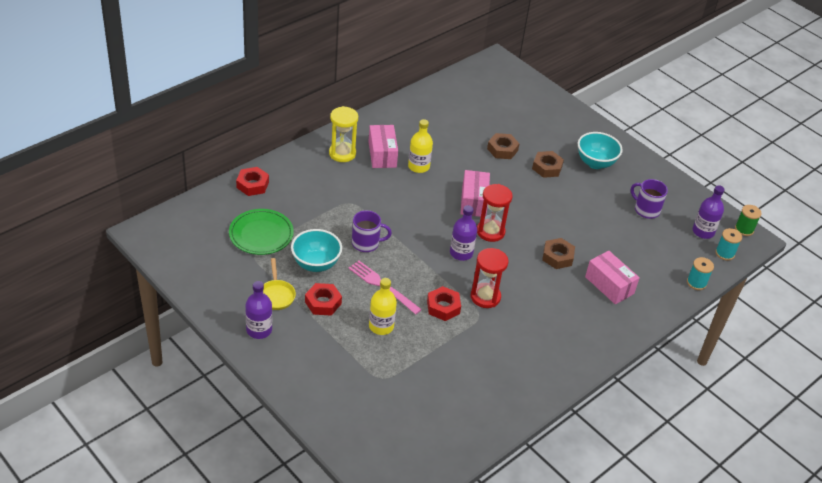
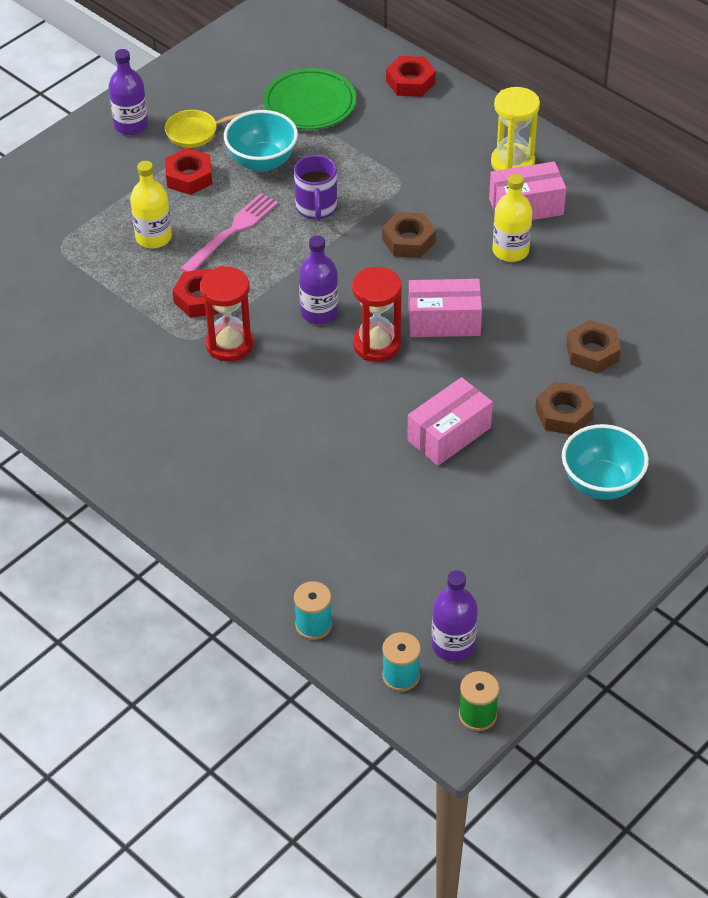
camera: 90 degrees right, 5 degrees up
brown nut [542,238,575,269] -> brown nut moved to [382,212,436,258]
pink box [585,251,640,305] -> pink box moved to [407,377,493,466]
purple mug [631,179,668,219] -> none

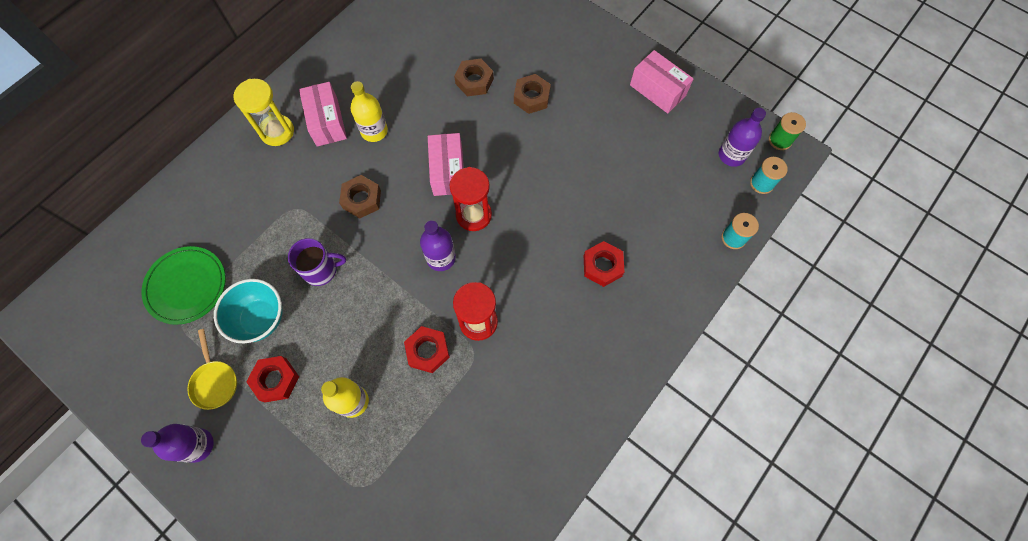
camera: 95 degrees left, 20 degrees up
pink fork [180,193,278,272] -> none
red nut [386,56,436,97] -> red nut moved to [584,241,625,287]
pink box [407,377,493,466] -> pink box moved to [630,50,694,113]
turquoise bowl [562,424,649,500] -> none

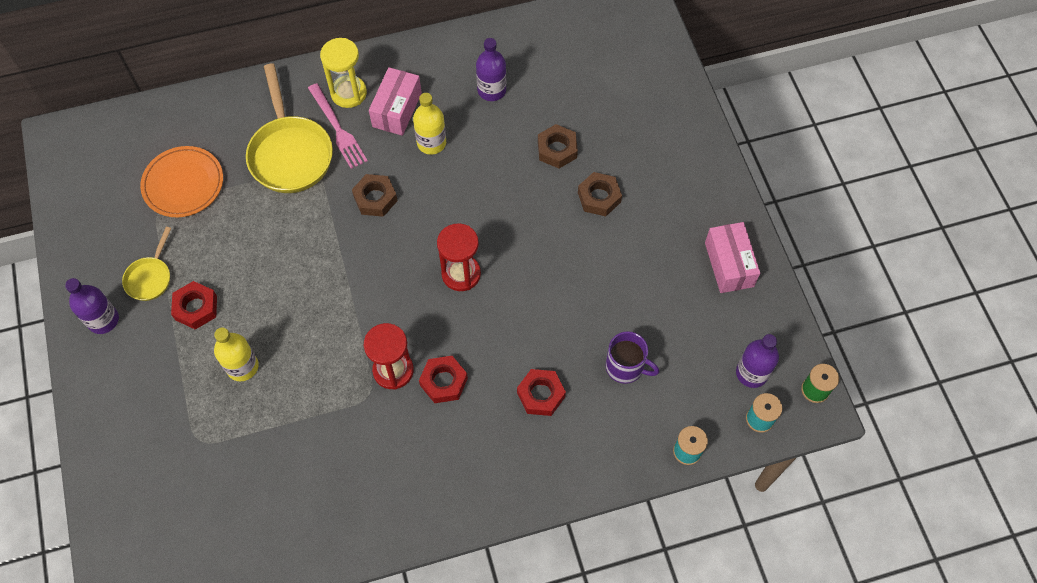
camera: 35 degrees right, 5 degrees down
green plate [141,246,226,325] -> orange plate [140,146,223,218]
turquoise bowl [214,279,282,343] -> none
purple mug [288,238,346,286] -> purple mug moved to [605,331,659,384]
red nut [404,326,450,373] -> red nut moved to [419,356,468,403]
purple bottle [420,220,456,271] -> purple bottle moved to [476,38,506,101]
pink box [428,133,464,196] -> none
none -> yellow pan [246,64,333,193]
none -> pink fork [308,83,368,169]

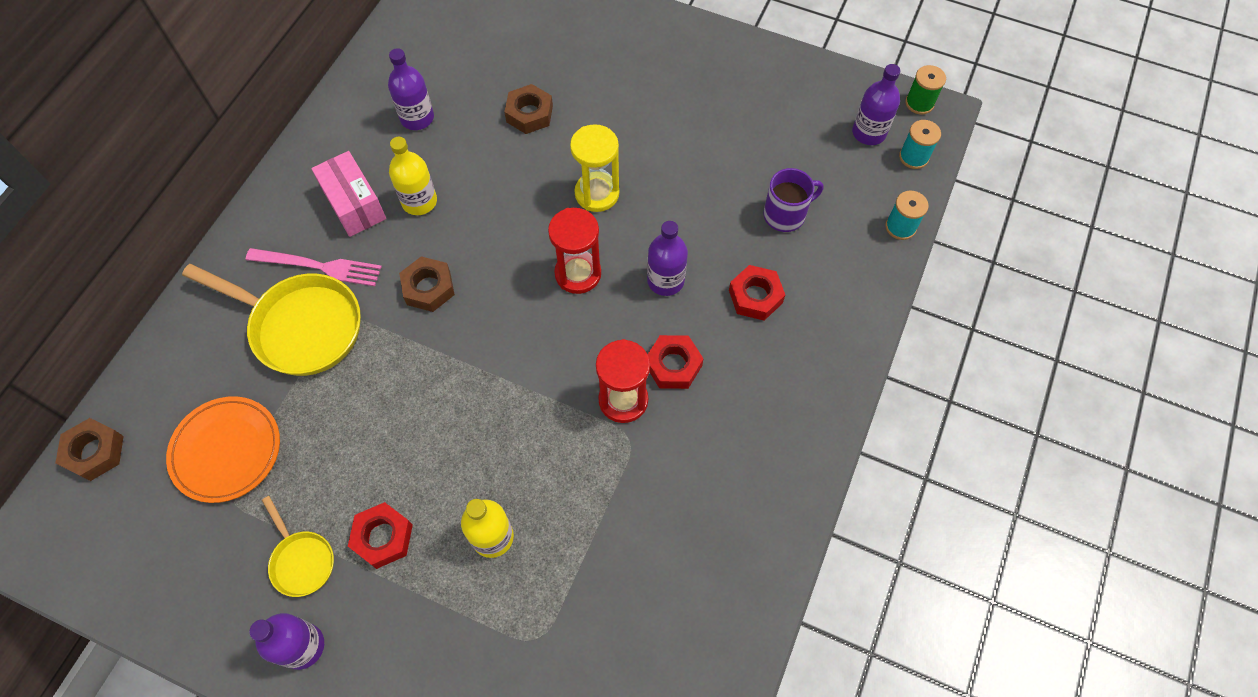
camera: 50 degrees left, 0 degrees up
yellow hourglass [320,38,367,108] -> yellow hourglass moved to [570,124,619,212]
brown nut [578,172,622,216] -> brown nut moved to [55,418,124,481]
pink box [705,222,760,293] -> none
none -> purple bottle [647,221,688,296]

